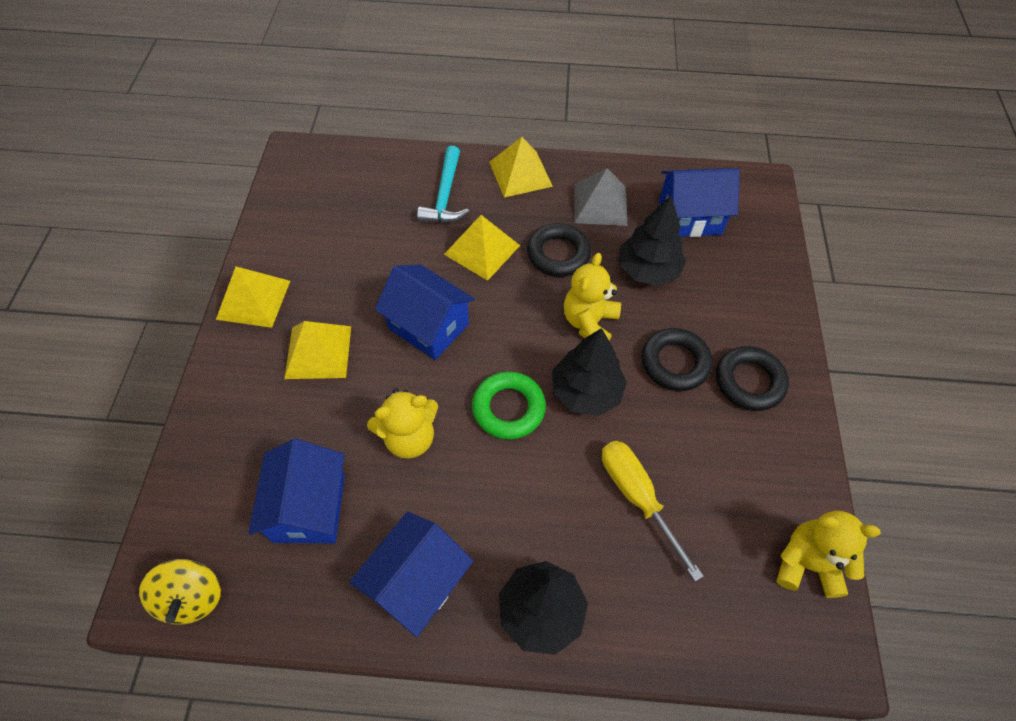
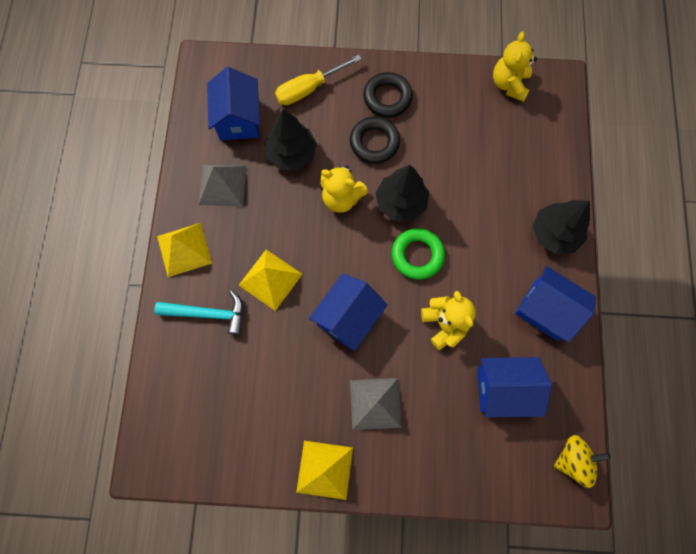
camera: 90 degrees left, 15 degrees up
yellow pyramid [284,321,351,379] -> grey pyramid [350,378,401,430]
black ring [527,223,591,277] -> none
yellow screwdriver [602,441,703,581] -> yellow screwdriver moved to [275,55,362,105]

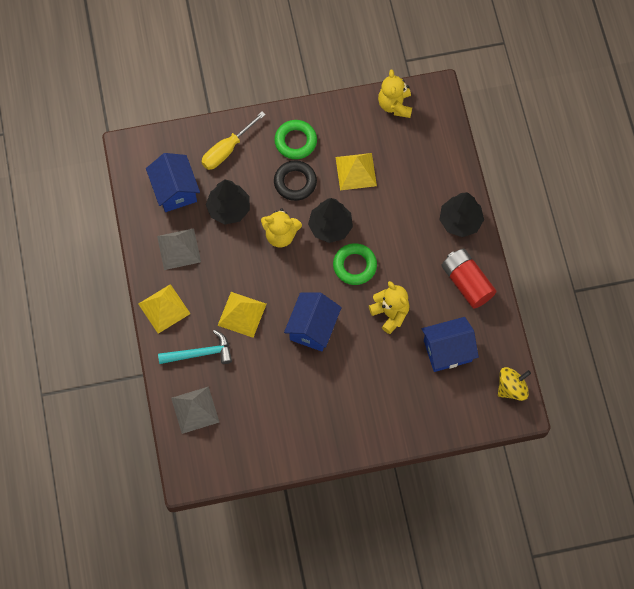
camera: 15 degrees left, 5 degrees down
yellow pyramid [296,441,353,500] -> yellow pyramid moved to [336,153,377,190]
grey pyramid [350,378,401,430] -> grey pyramid moved to [171,386,219,434]
black ring [363,72,413,118] -> green ring [274,120,317,159]
blue house [515,266,596,343] -> red battery [441,249,497,309]

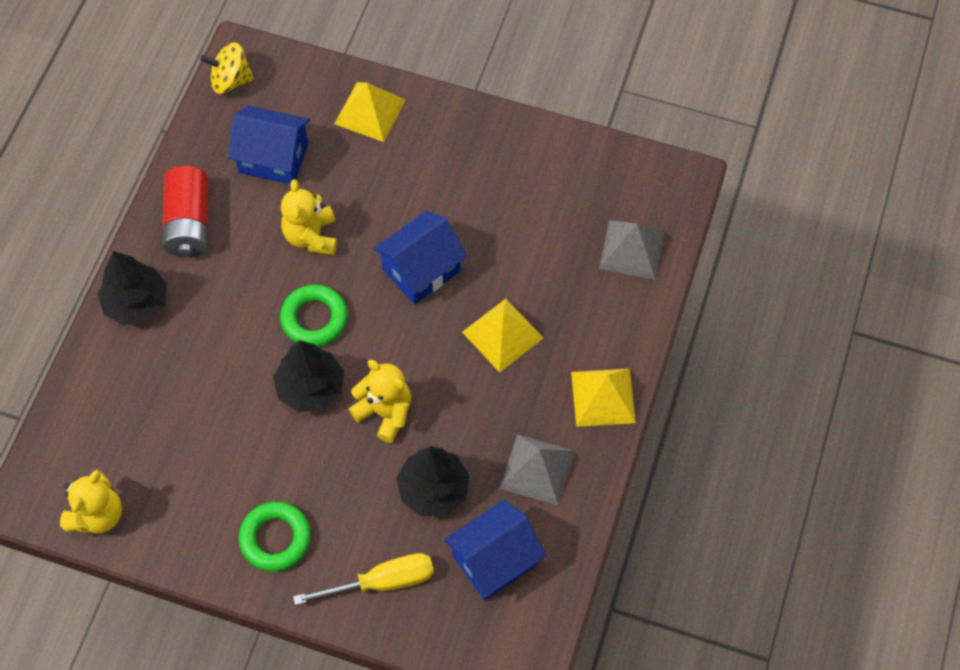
camera: 150 degrees left, 5 degrees down
blue house [146,153,200,212] -> blue house turned 45 degrees clockwise [444,499,547,600]
turquoise hammer [158,330,232,364] -> none
black ring [274,160,317,201] -> none
yellow pyramid [336,153,377,190] -> yellow pyramid moved to [335,82,406,142]

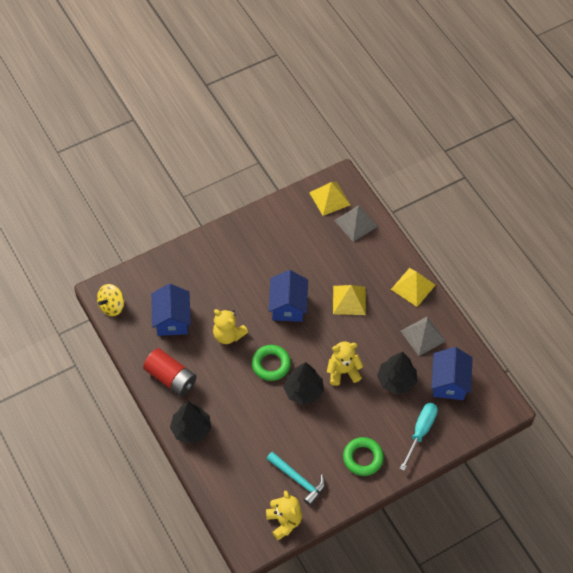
camera: 50 degrees left, 5 degrees down
blue house [228,105,310,184] -> blue house turned 60 degrees counterclockwise [151,284,191,336]
yellow screwdriver [293,553,434,605] -> turquoise screwdriver [400,403,438,471]
yellow pyramid [335,82,406,142] -> yellow pyramid moved to [309,182,350,216]
none -> turquoise hammer [267,452,325,506]

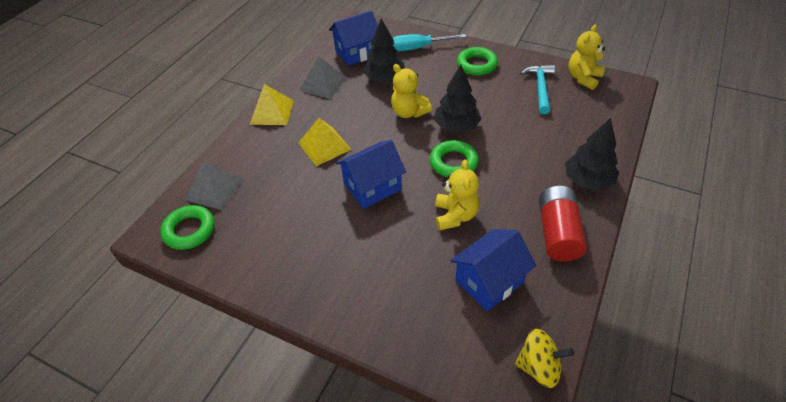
camera: 120 degrees left, 10 degrees down
yellow pyramid [309,182,350,216] -> green ring [160,205,215,250]

